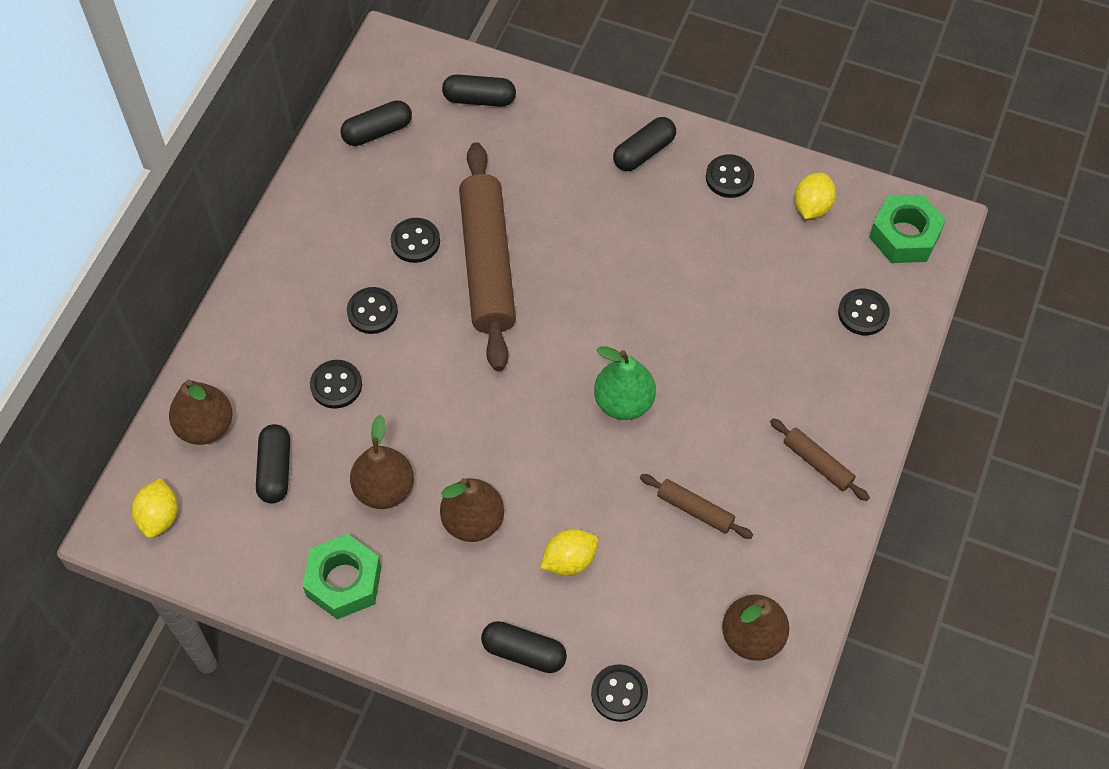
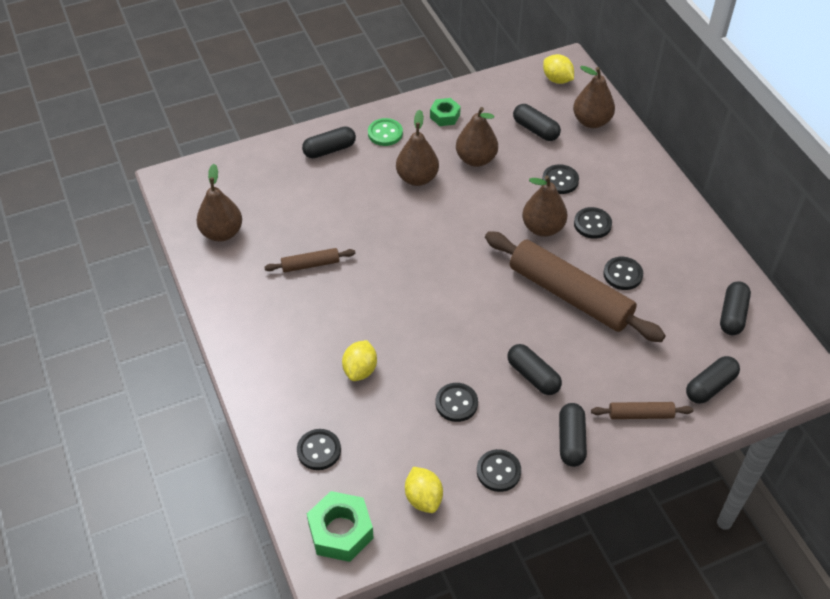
camera: 135 degrees right, 10 degrees down
green nut [303,534,381,620] -> green nut [430,98,461,126], size x0.61
yellow lemon [540,529,598,576] -> yellow lemon moved to [342,340,377,381]
black button [591,664,648,722] -> black button moved to [436,383,478,422]
green pear [594,346,656,420] -> none
brown rolling pin [770,418,870,501] -> brown rolling pin moved to [591,402,693,419]
none -> green button [368,118,403,146]
none -> black capsule [508,344,562,395]
none -> brown pear [522,175,568,237]

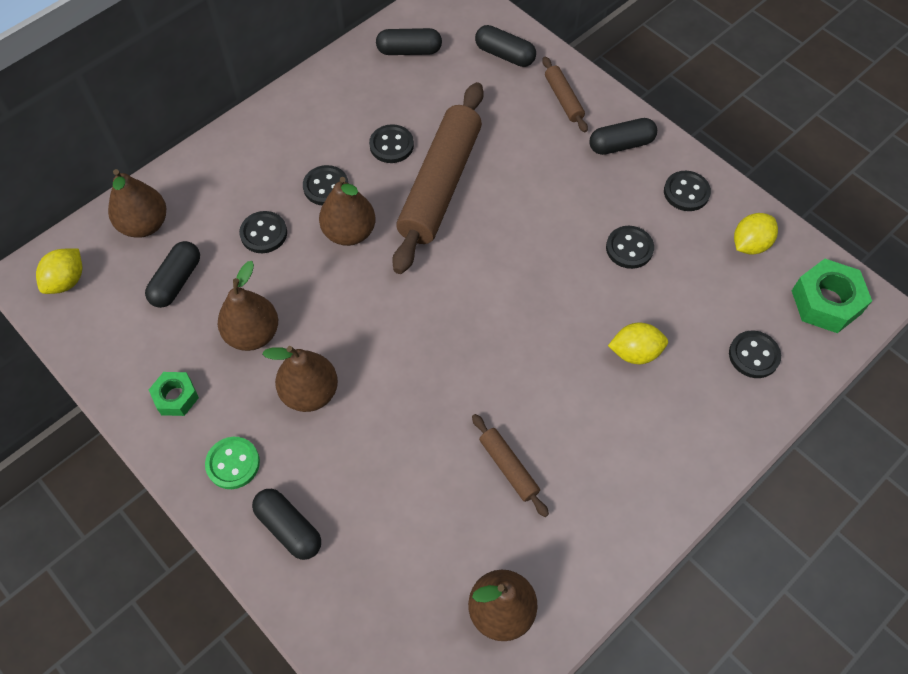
camera: 110 degrees left, 10 degrees up
black capsule [508,344,562,395] -> none

